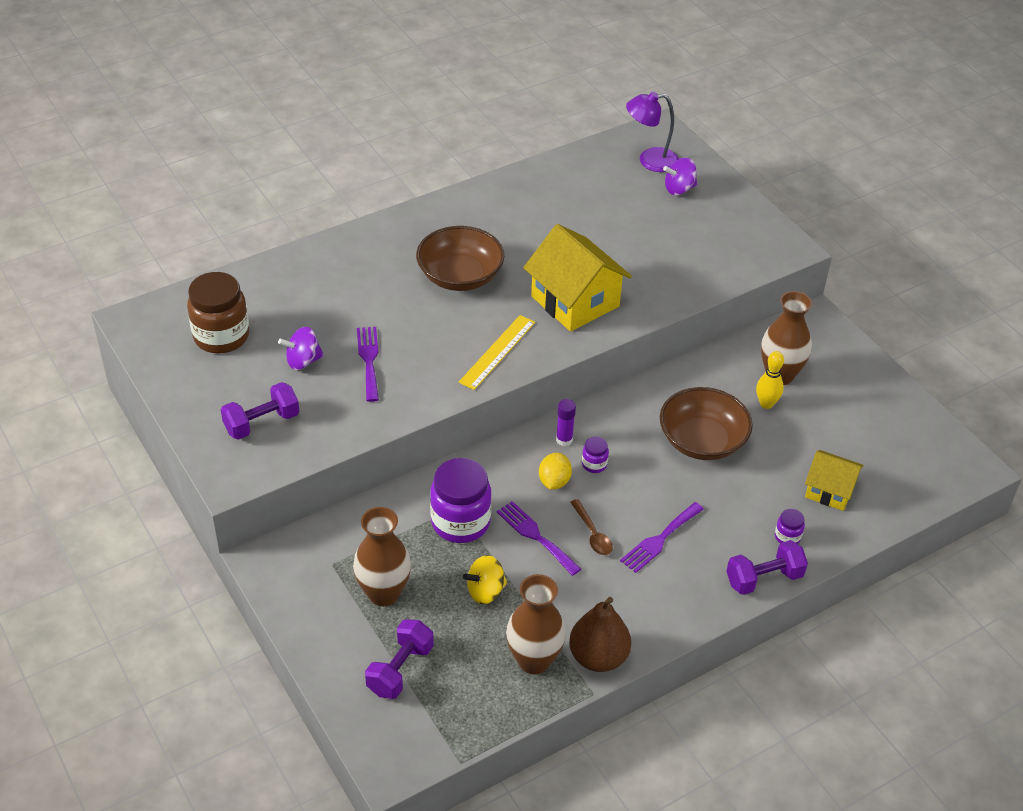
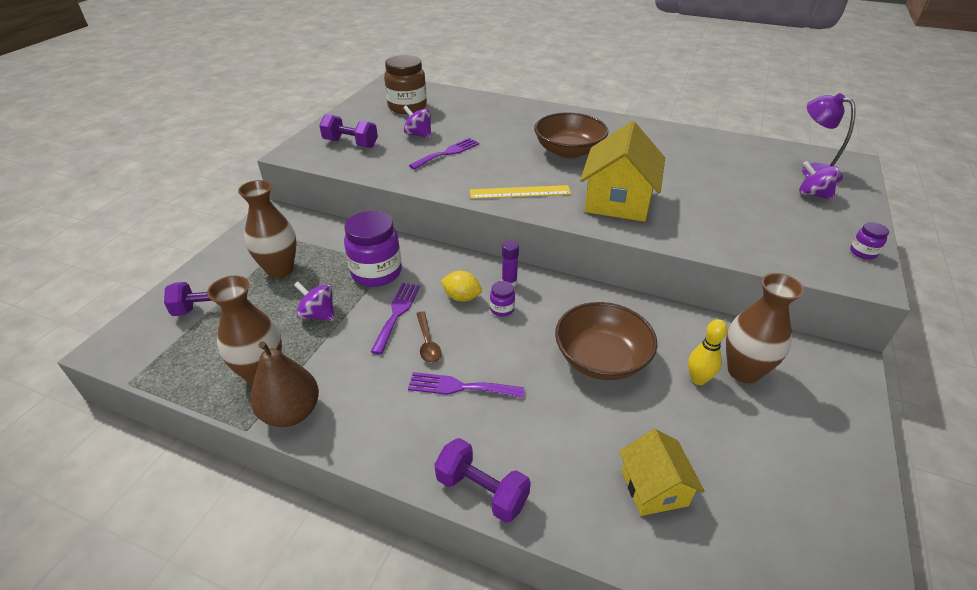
camera: 55 degrees right, 5 degrees down
yellow spinning top [463,555,507,604] -> purple spinning top [294,281,335,321]
yellow lemon [539,453,572,490] -> yellow lemon turned 45 degrees clockwise [441,271,482,302]
brown spoon [570,499,613,555] -> brown spoon turned 45 degrees counterclockwise [416,311,442,363]
purple jar [775,509,805,544] -> purple jar moved to [850,222,889,259]

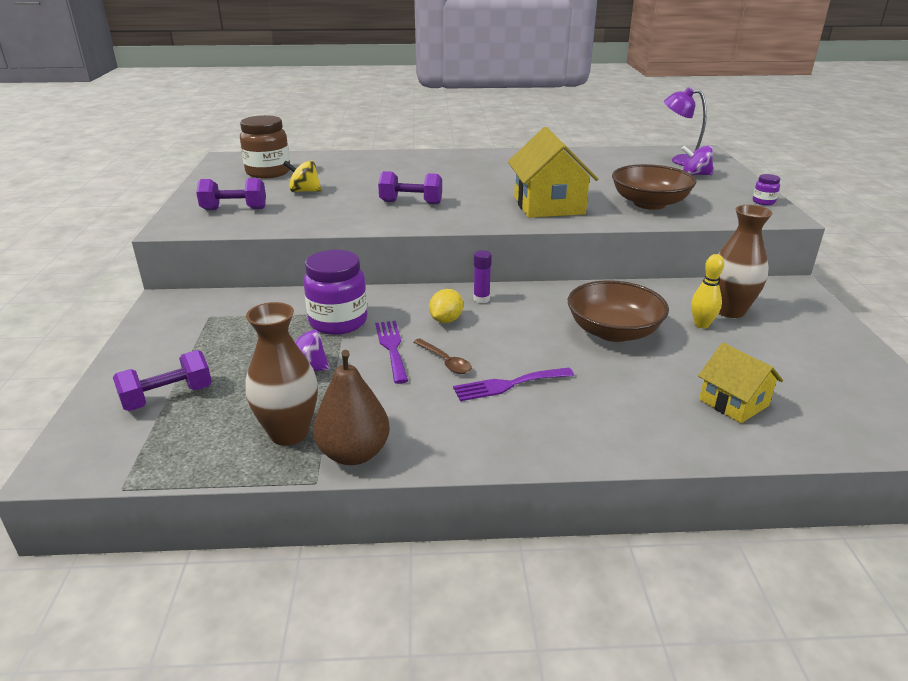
camera: 25 degrees left, 10 degrees down
brown vase [238,180,297,278] -> none
purple spinning top [403,105,431,138] -> yellow spinning top [283,160,322,192]
purple fork [409,138,479,170] -> none
purple dumbbell [434,438,531,523] -> purple dumbbell moved to [378,171,442,204]
yellow lemon [441,271,482,302] -> yellow lemon turned 60 degrees counterclockwise [429,289,463,323]
yellow ruler [470,185,571,199] -> none
purple jar [490,281,515,317] -> none
brown bowl [534,112,608,158] -> brown bowl moved to [612,164,697,210]

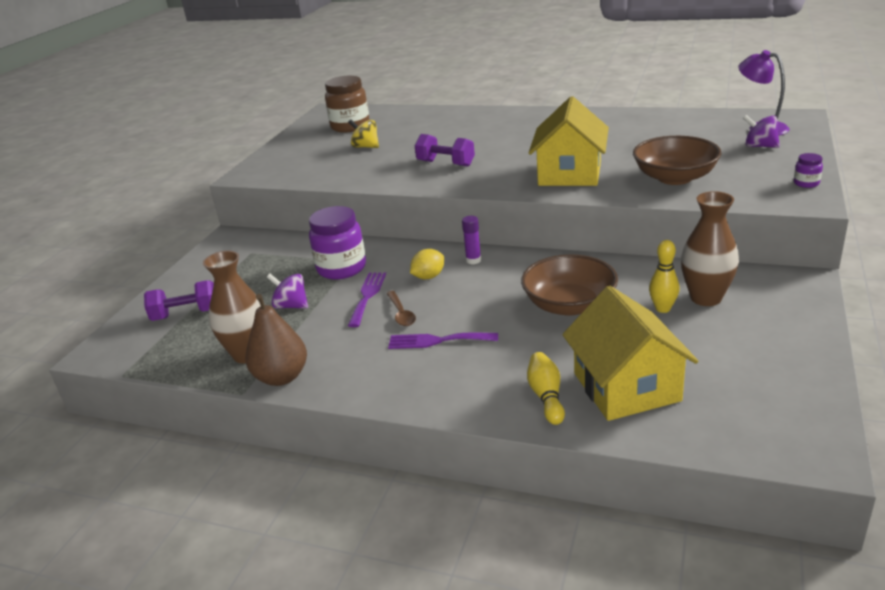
camera: 25 degrees right, 0 degrees up
purple dumbbell [196,178,266,210] -> none
yellow house [698,343,783,423] -> yellow house [562,286,698,421], size x1.70
none -> yellow bowling pin [527,352,565,425]

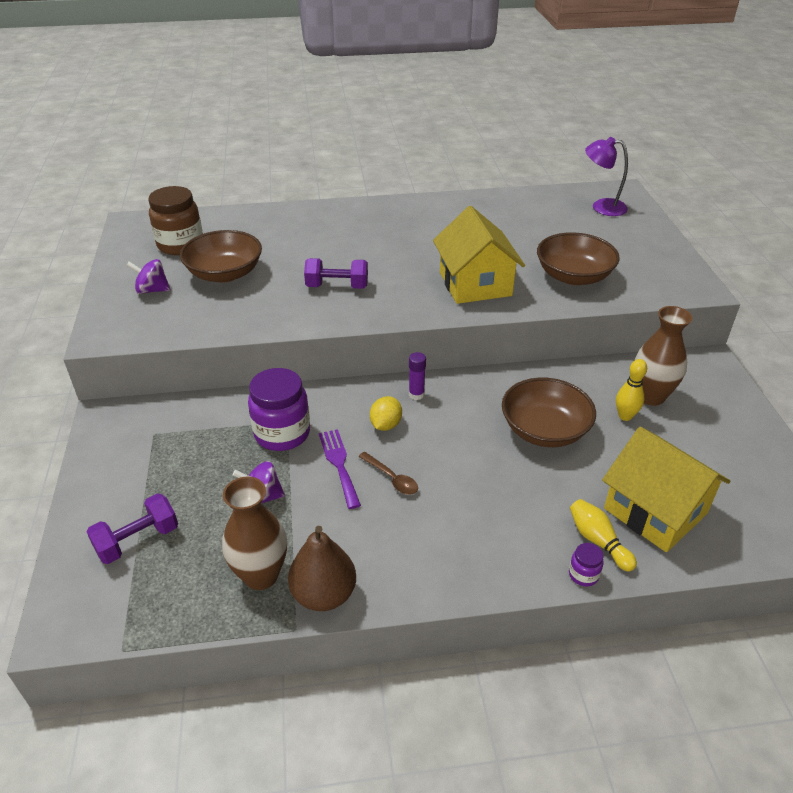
camera: 30 degrees left, 10 degrees up
yellow spinning top [348,119,379,148] -> brown bowl [180,230,262,283]
purple fork [388,333,498,349] -> none
purple spinning top [743,115,780,148] -> purple spinning top moved to [126,259,170,294]
purple jar [794,153,823,188] -> purple jar moved to [569,543,604,586]

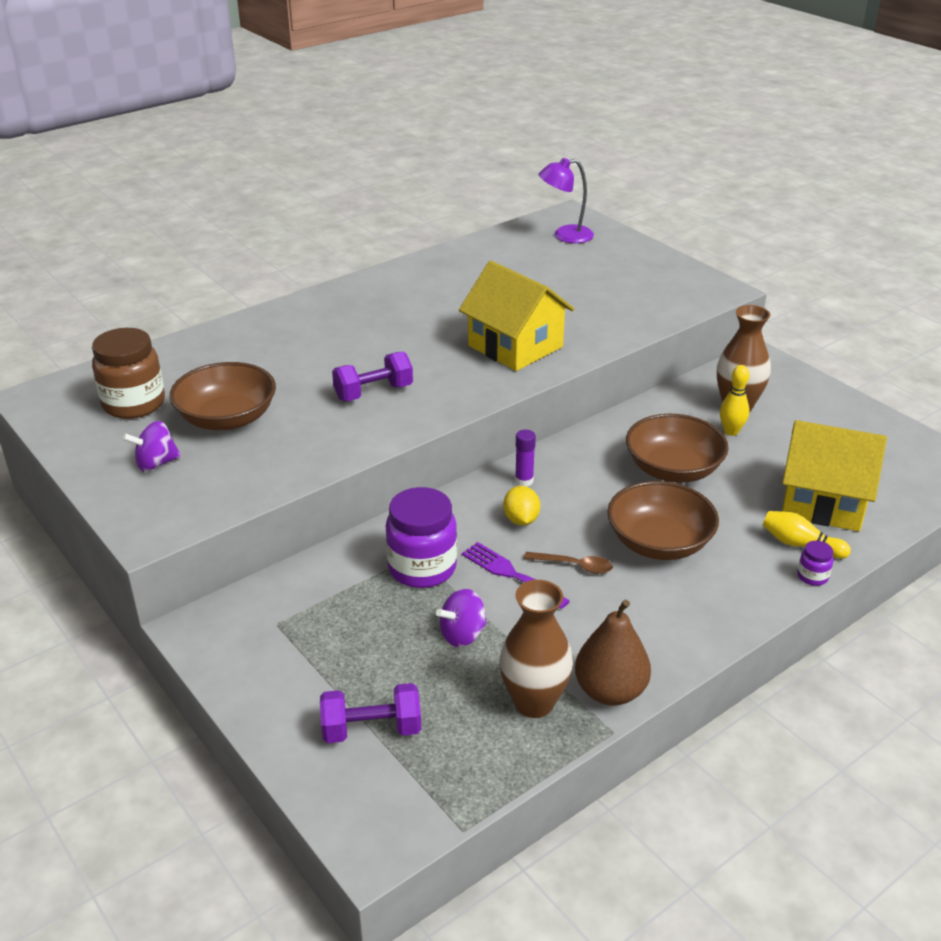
camera: 30 degrees left, 5 degrees down
purple dumbbell [87,493,178,564] -> purple dumbbell turned 60 degrees clockwise [320,683,421,743]
brown bowl [537,232,620,285] -> brown bowl moved to [607,481,719,560]

